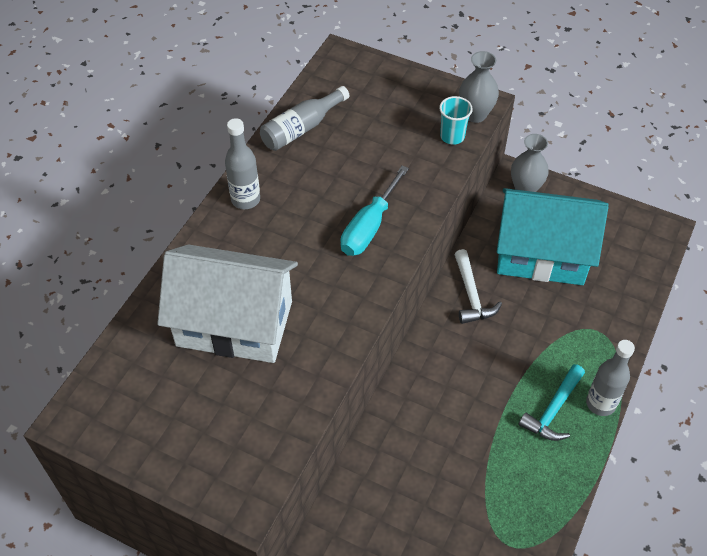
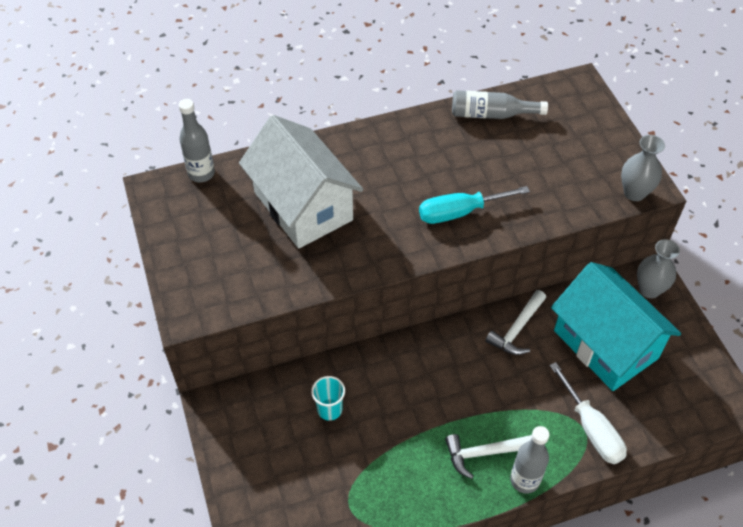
camera: 45 degrees right, 0 degrees up
grey bottle [225,118,260,209] -> grey bottle moved to [178,99,215,182]
turquoise cup [439,96,473,145] -> turquoise cup moved to [311,376,345,421]
turquoise hammer [519,364,585,441] -> white hammer [445,434,532,479]
none -> white screwdriver [549,362,627,464]

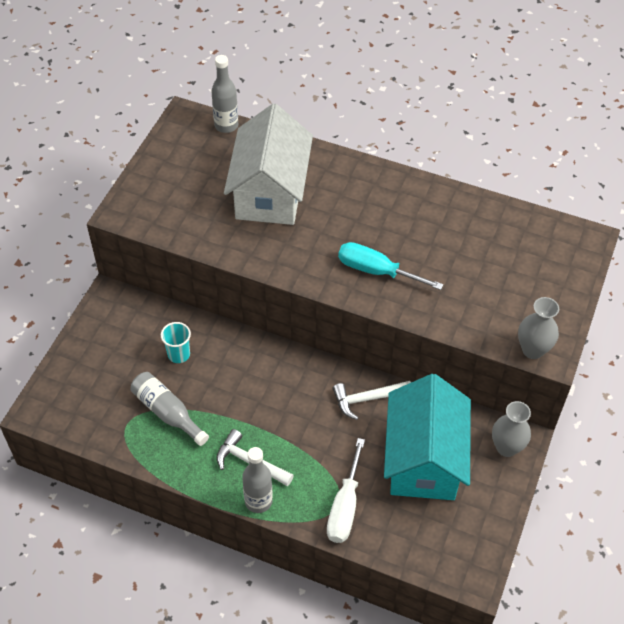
camera: 40 degrees right, 0 degrees up
grey bottle [452,90,548,119] -> grey bottle moved to [131,372,209,446]

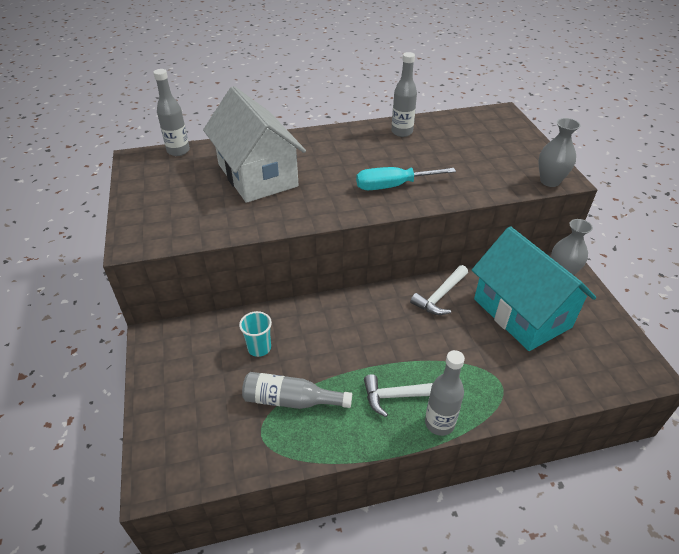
camera: 35 degrees left, 10 degrees down
white screwdriver [327,438,365,543] -> none
none -> grey bottle [391,52,417,137]

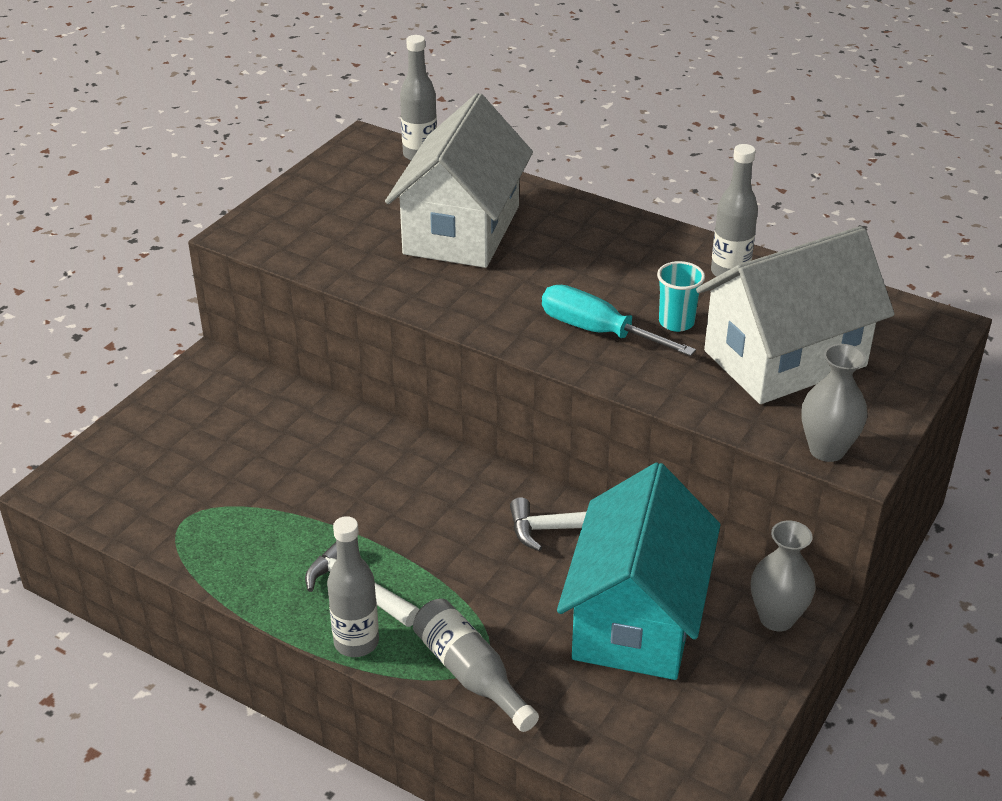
camera: 45 degrees right, 5 degrees down
turquoise cup [239,311,272,357] -> turquoise cup moved to [657,261,705,332]
grey bottle [242,372,352,409] -> grey bottle moved to [413,599,539,732]
none -> white house [696,226,894,404]

